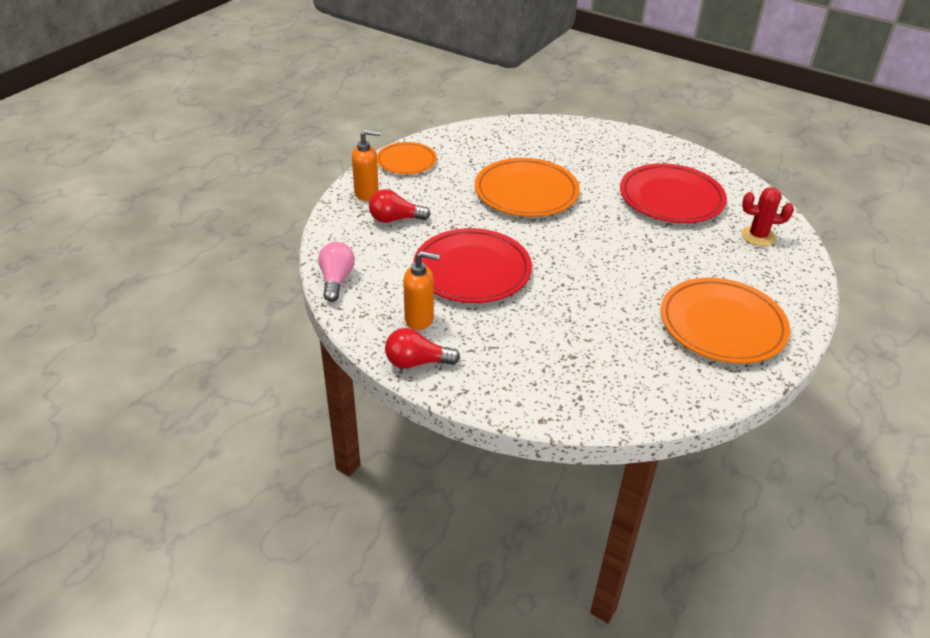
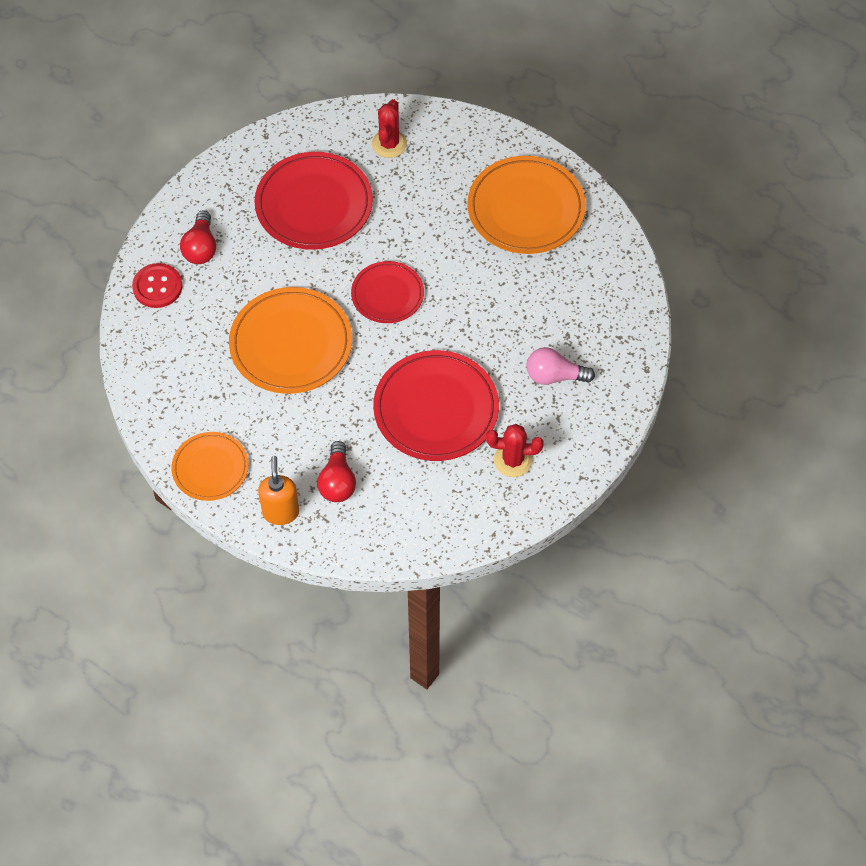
camera: 85 degrees left, 20 degrees up
pink light bulb [318,242,355,302] -> pink light bulb moved to [526,347,595,385]
red light bulb [385,328,460,368] -> red light bulb moved to [180,210,216,264]
orange soap dispenser [403,251,440,330] -> red cactus [486,424,544,477]
none -> red button [132,263,183,308]
none -> red plate [351,261,424,323]

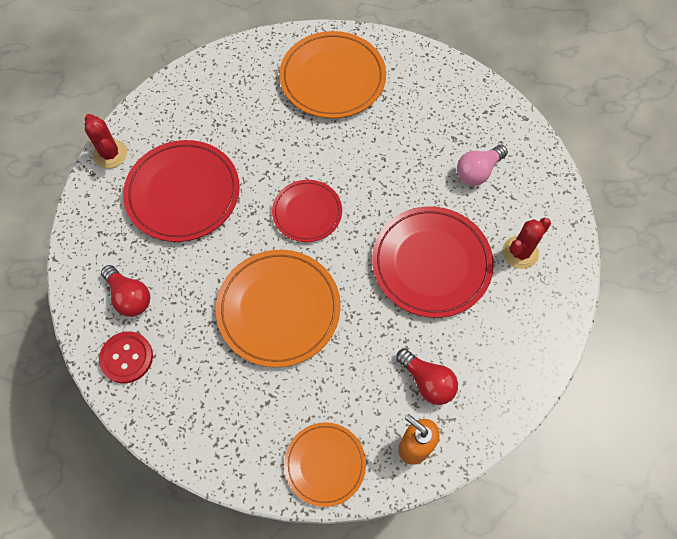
camera: 45 degrees left, 5 degrees up
red cactus [372,99,407,158] -> red cactus moved to [85,114,127,169]

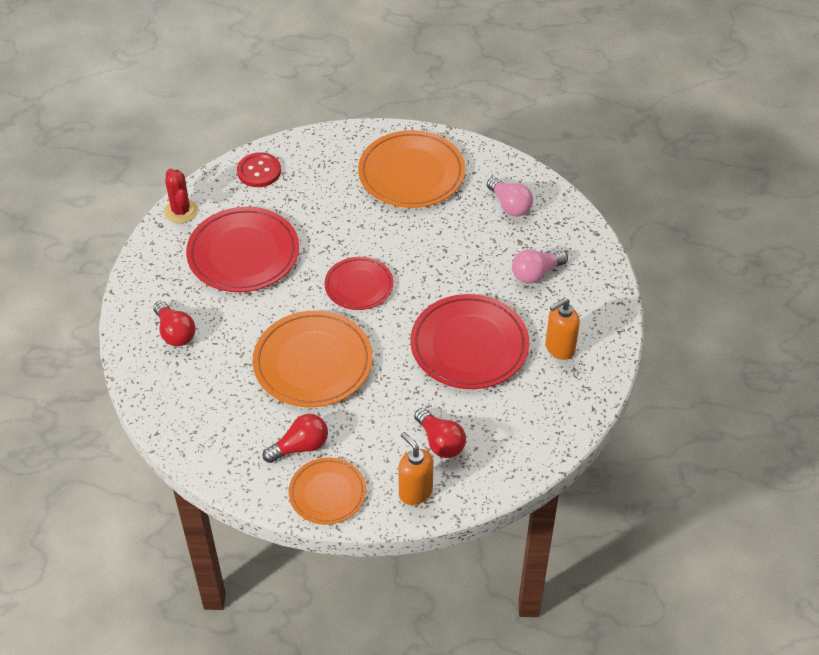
camera: 10 degrees right, 15 degrees down
red button [99,332,153,383] -> red button moved to [237,152,281,187]
red cactus [502,218,551,269] -> orange soap dispenser [546,298,580,360]
none -> red light bulb [263,414,328,463]
none -> pink light bulb [487,177,533,217]

